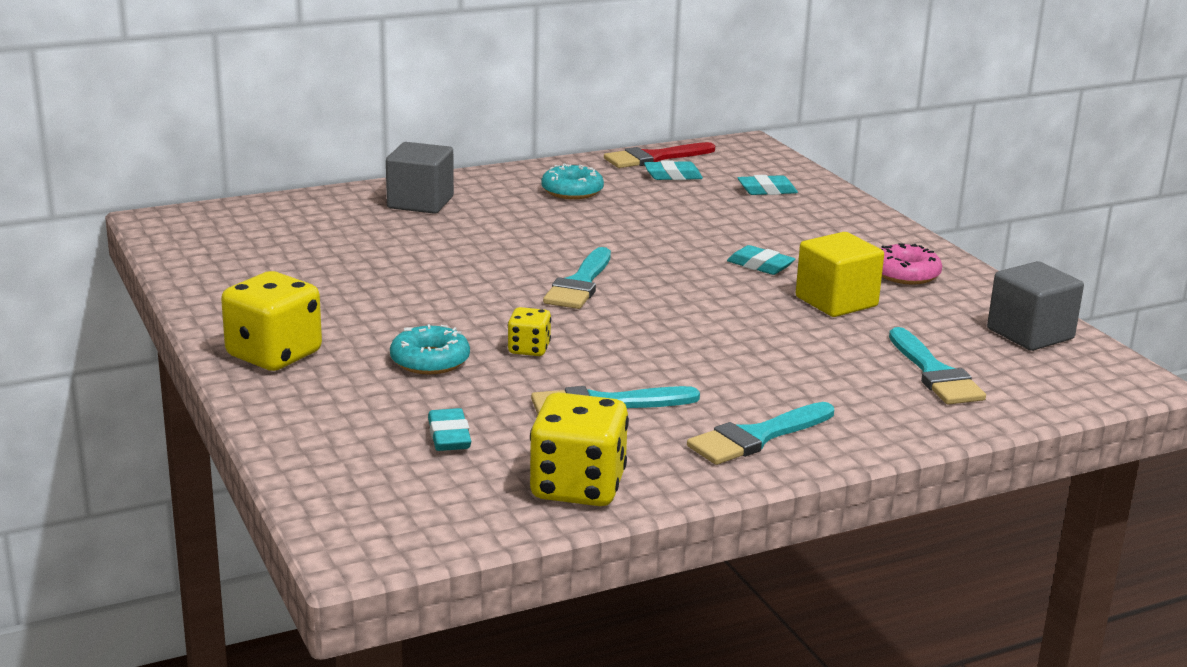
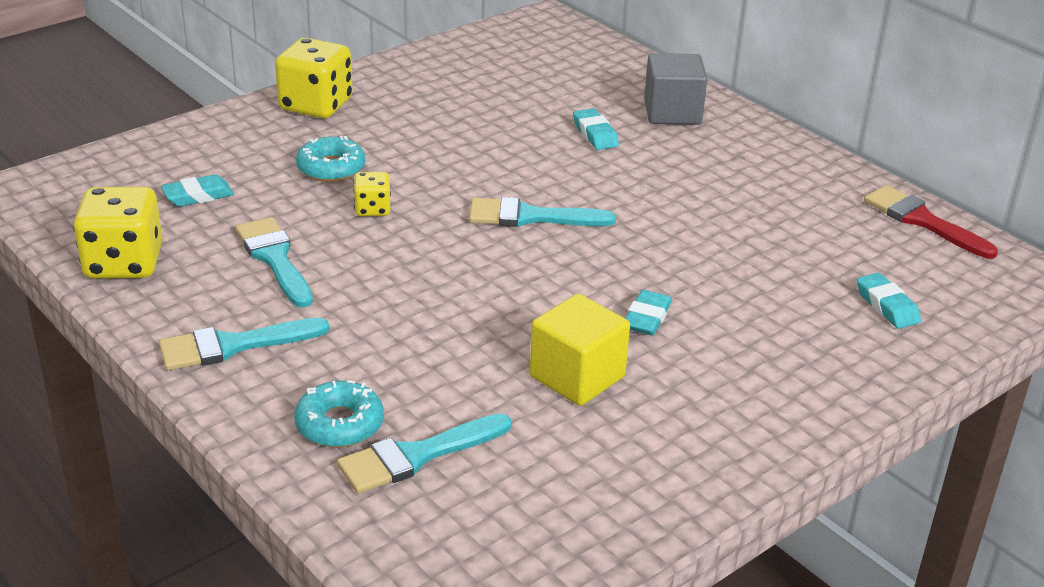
camera: 75 degrees right, 10 degrees up
turquoise donut [541,164,604,199] -> turquoise donut moved to [294,380,384,447]
turquoise eraser [644,160,703,180] -> turquoise eraser moved to [573,108,619,150]
turquoise brush [687,402,834,465] -> turquoise brush turned 60 degrees counterclockwise [159,318,330,370]
pink donut [881,243,942,284] -> none
grey cube [987,261,1084,351] -> none

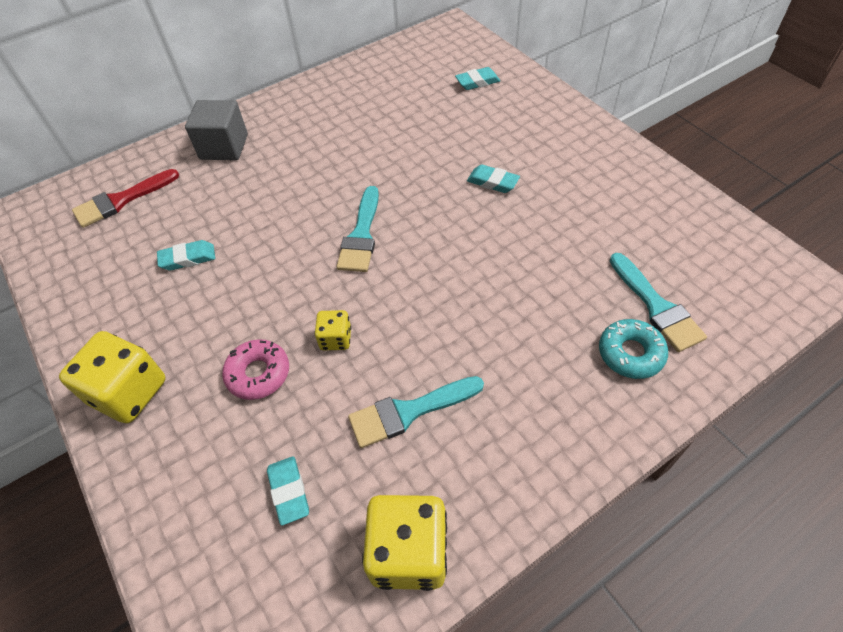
camera: 80 degrees left, 20 degrees up
turquoise brush [159,318,330,370] -> none
turquoise donut [296,136,365,182] -> pink donut [222,339,289,400]
yellow cube [530,294,630,406] -> none
turquoise eraser [573,108,619,150] -> turquoise eraser moved to [157,240,215,271]
red brush [864,185,998,259] -> red brush moved to [72,169,179,228]

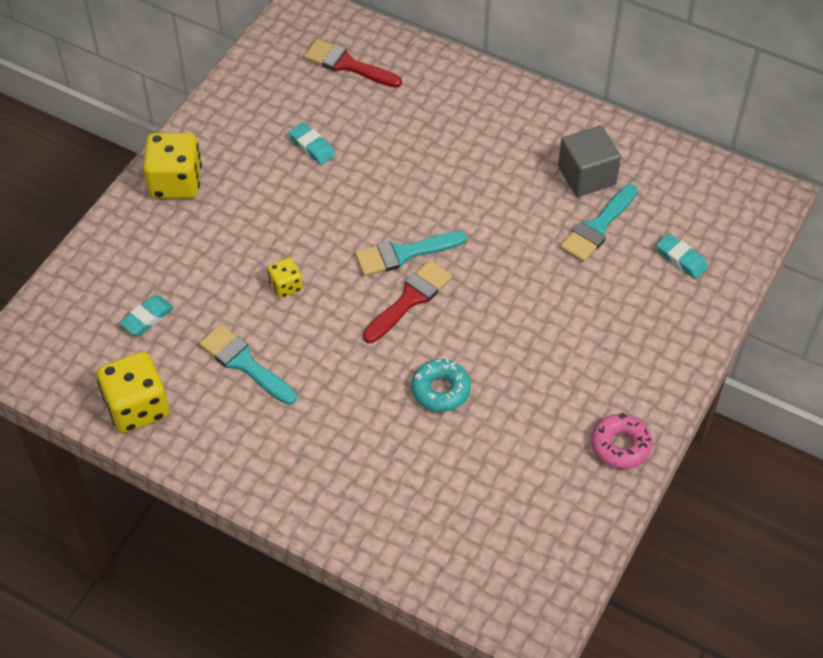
camera: 60 degrees right, 0 degrees up
grey cube [185,100,248,160] -> grey cube moved to [558,126,621,197]
pink donut [222,339,289,400] -> pink donut moved to [591,413,652,469]
turquoise eraser [467,164,520,193] -> none
turquoise donut [599,319,668,379] -> turquoise donut moved to [411,358,471,412]
turquoise brush [610,253,707,352] -> turquoise brush moved to [560,184,638,262]
none -> red brush [363,260,452,343]

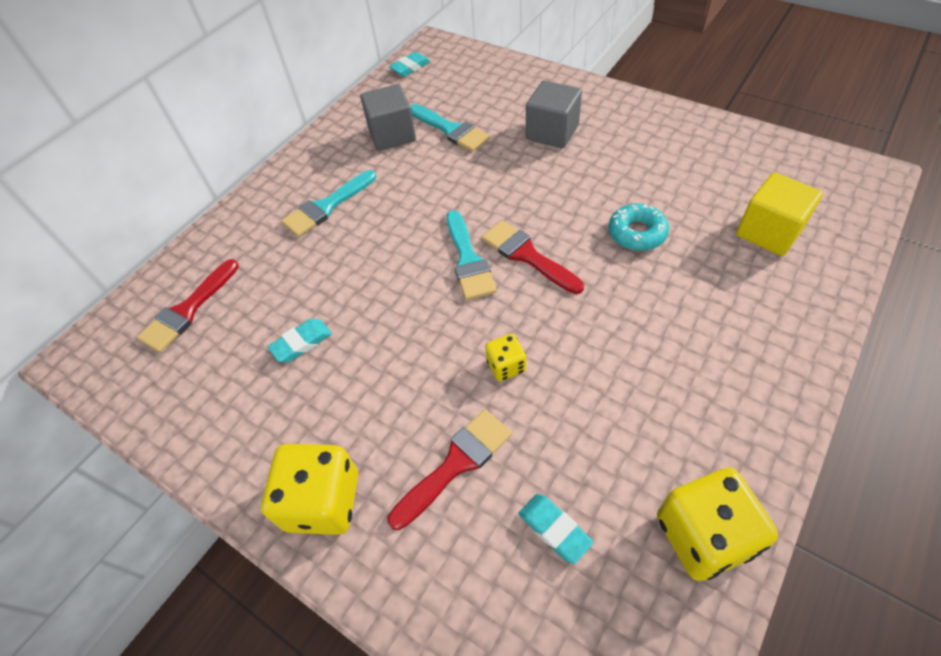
camera: 80 degrees left, 0 degrees up
turquoise brush [199,324,297,405] -> turquoise brush moved to [281,170,376,237]
pink donut [591,413,652,469] -> none
turquoise eraser [656,233,708,279] -> turquoise eraser moved to [389,52,431,77]
none -> red brush [388,409,512,530]
none -> grey cube [526,81,582,148]
none -> yellow cube [736,172,823,256]

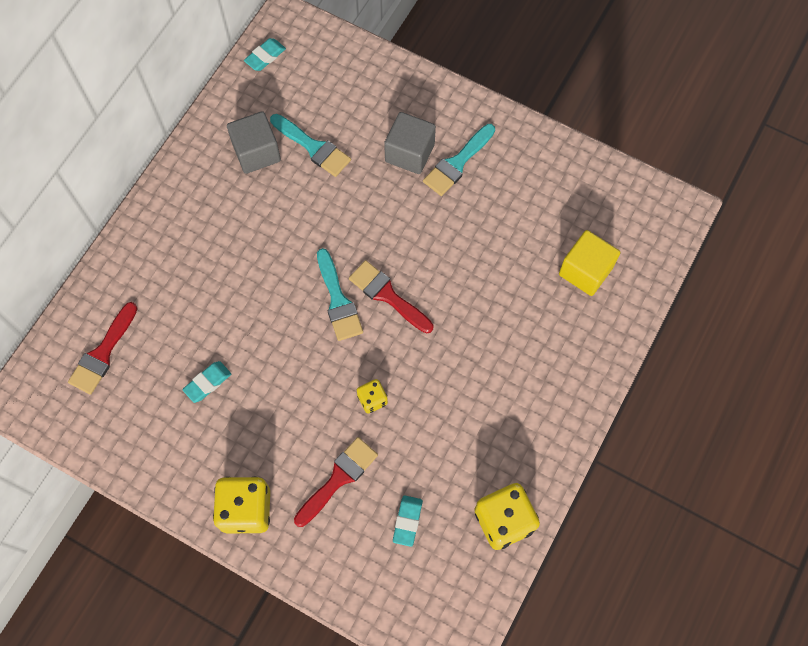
camera: 10 degrees left, 15 degrees up
turquoise brush [281,170,376,237] -> turquoise brush moved to [423,124,495,196]
turquoise eraser [518,494,593,564] -> turquoise eraser turned 60 degrees clockwise [393,495,423,547]
turquoise donut [609,204,669,251] -> none

